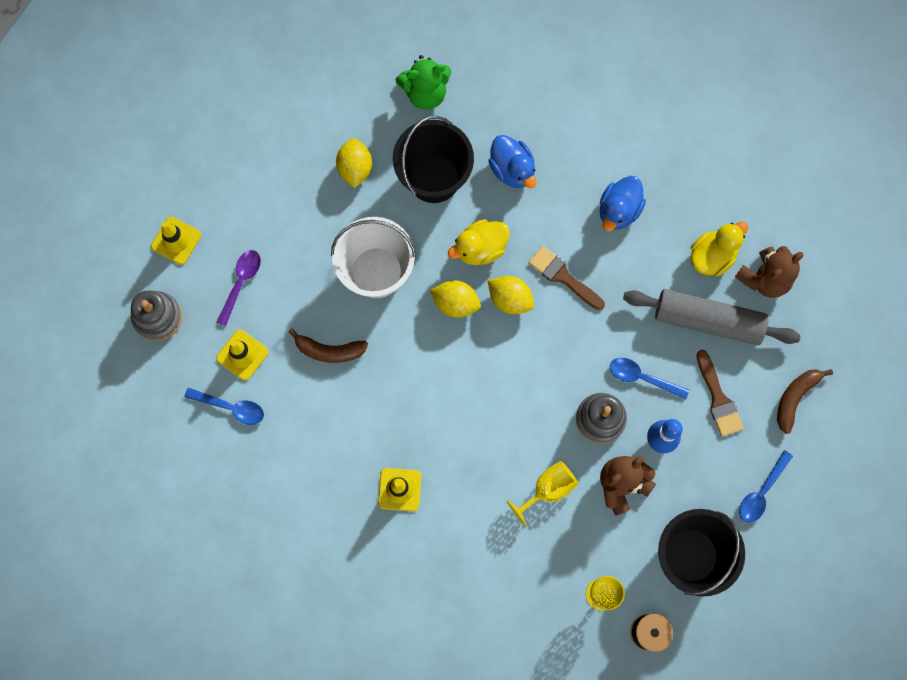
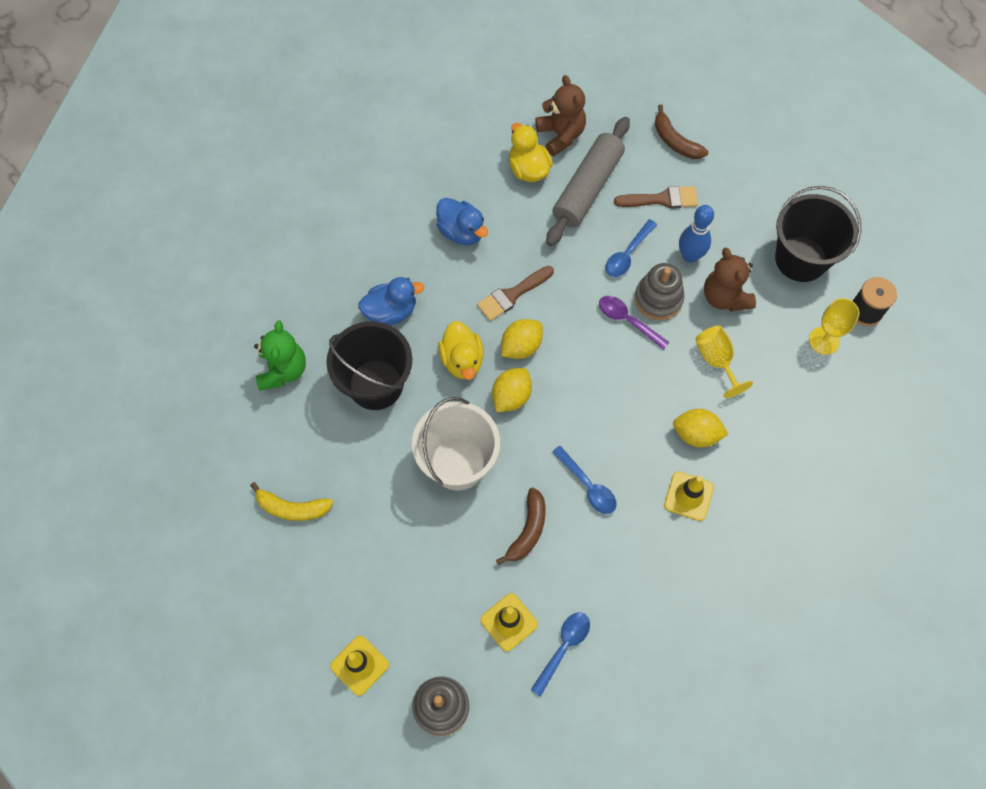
camera: 75 degrees left, 10 degrees down
purple spoon [216,250,261,326] -> purple spoon moved to [599,296,670,350]
yellow lemon [336,138,372,188] -> yellow lemon moved to [673,409,728,447]
blue spoon [739,450,793,523] -> blue spoon moved to [552,446,617,514]
none -> yellow banana [250,482,333,521]

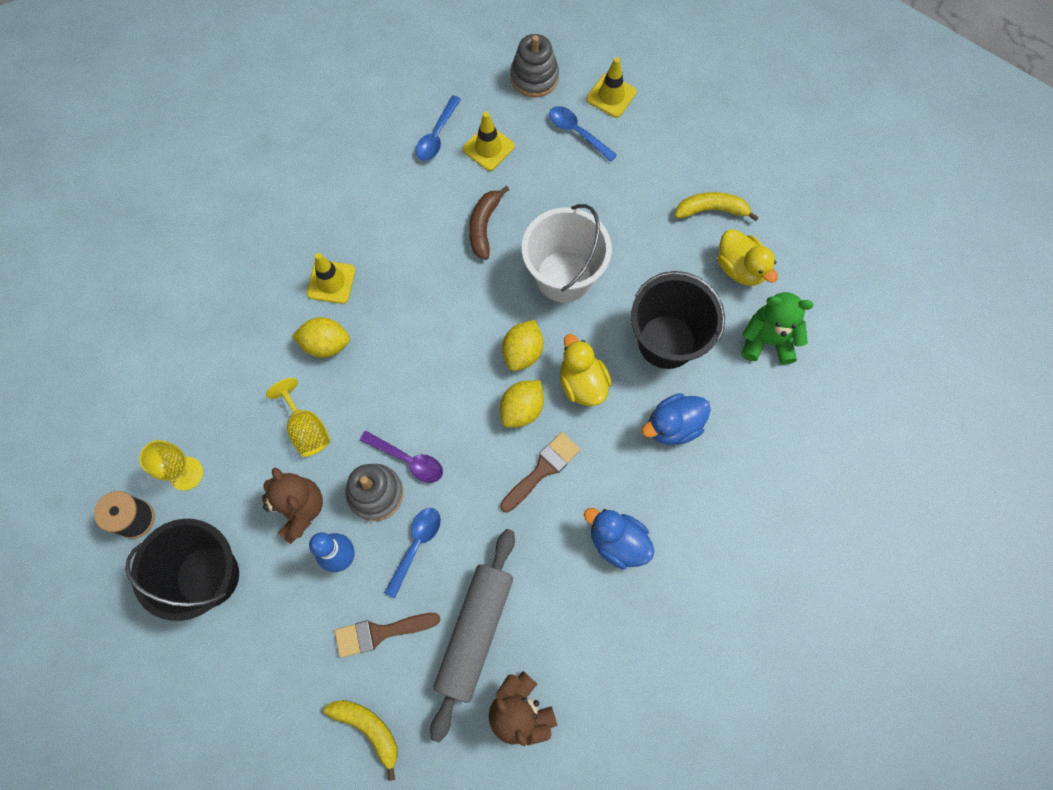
camera: 170 degrees right, 5 degrees up
green teddy bear [254,320,306,391] -> green teddy bear turned 105 degrees clockwise [741,292,813,365]
yellow duck [509,123,553,182] -> yellow duck moved to [717,229,778,286]
blue spoon [552,446,617,514] -> blue spoon moved to [549,106,617,162]
brown banana [655,105,708,159] -> yellow banana [324,700,397,781]

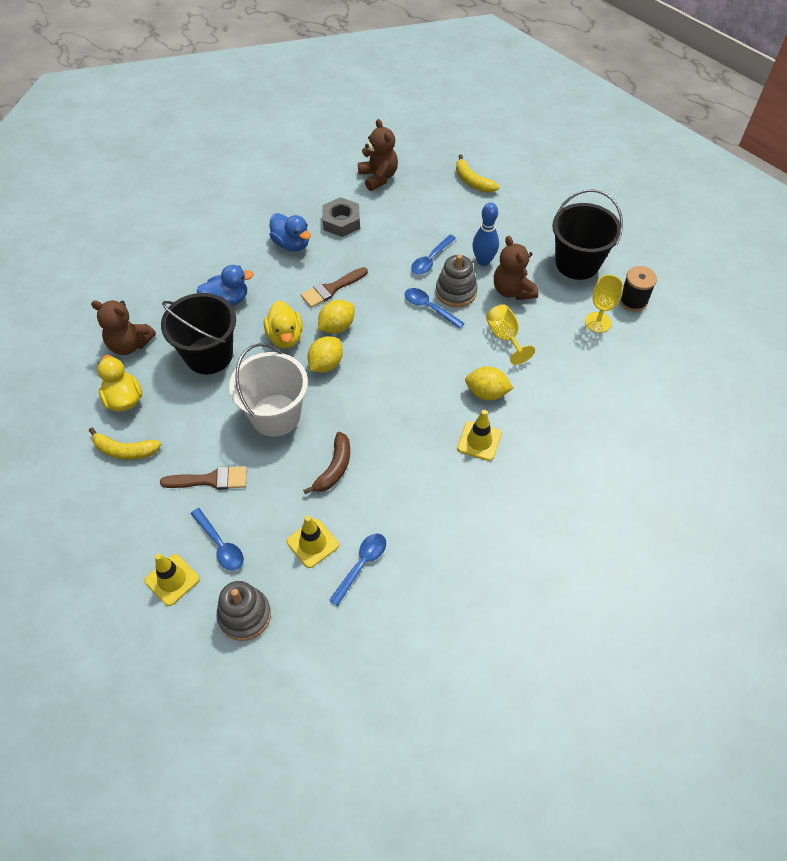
camera: 170 degrees left, 15 degrees down
brown brush [335,613,440,658] -> brown brush moved to [160,466,247,490]
purple spoon [360,431,443,483] -> blue spoon [405,288,465,329]
grey rolling pin [430,529,515,743] -> none
green teddy bear [741,292,813,365] -> brown teddy bear [91,300,156,355]
none -> grey nut [322,197,360,237]

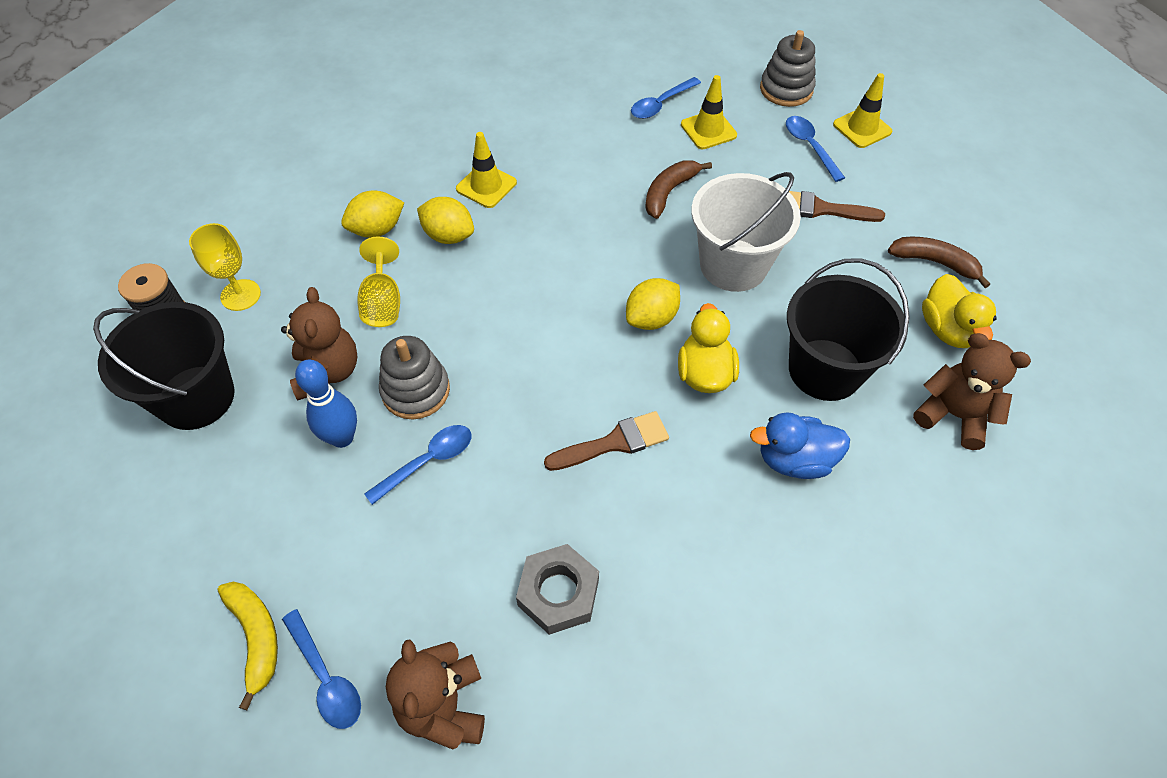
camera: 165 degrees left, 0 degrees up
yellow banana [89,427,161,460] -> brown banana [888,237,990,288]
blue duck [269,213,311,252] -> none
yellow lemon [318,300,355,334] -> yellow lemon moved to [341,191,405,238]
blue spoon [405,288,465,329] -> blue spoon moved to [282,609,361,729]

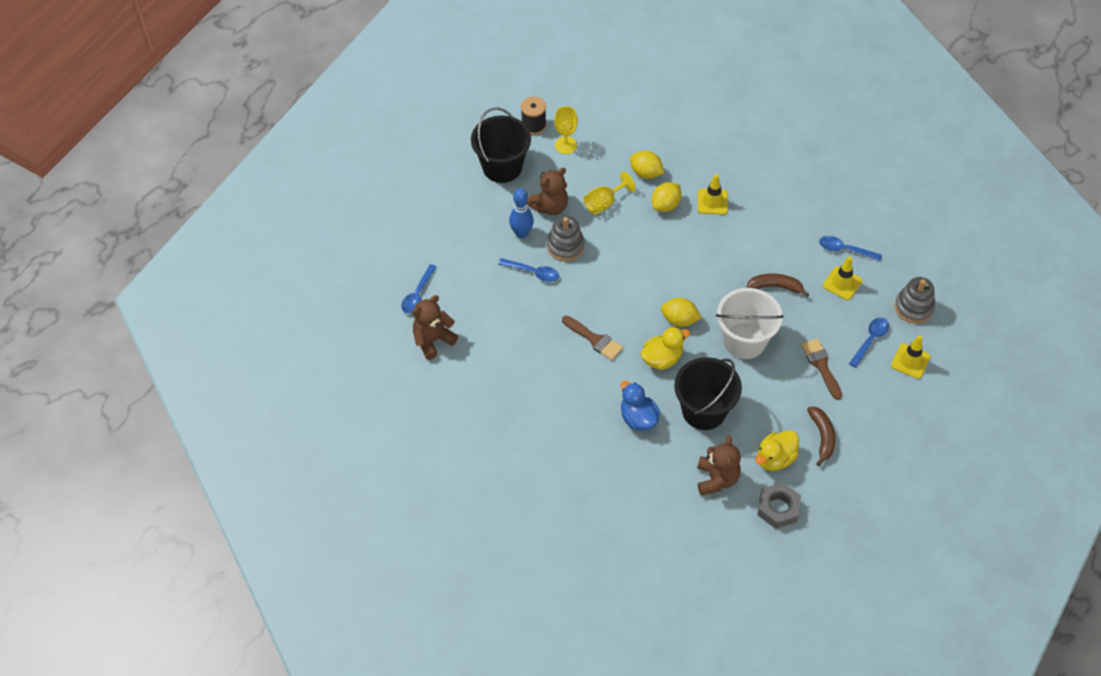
camera: 60 degrees right, 0 degrees up
yellow banana [218,582,278,710] -> none
yellow lemon [417,197,474,244] -> yellow lemon turned 45 degrees clockwise [652,182,682,212]
grey nut [516,544,599,635] -> grey nut moved to [758,482,801,529]

